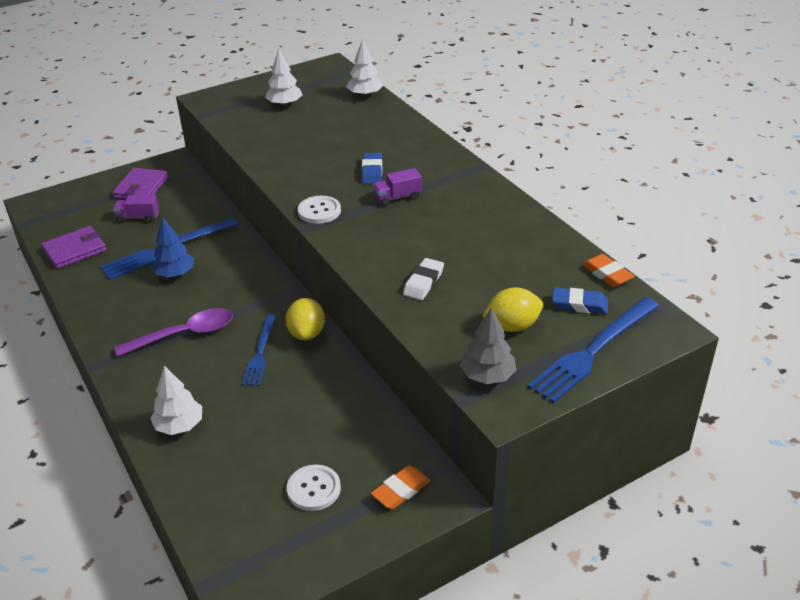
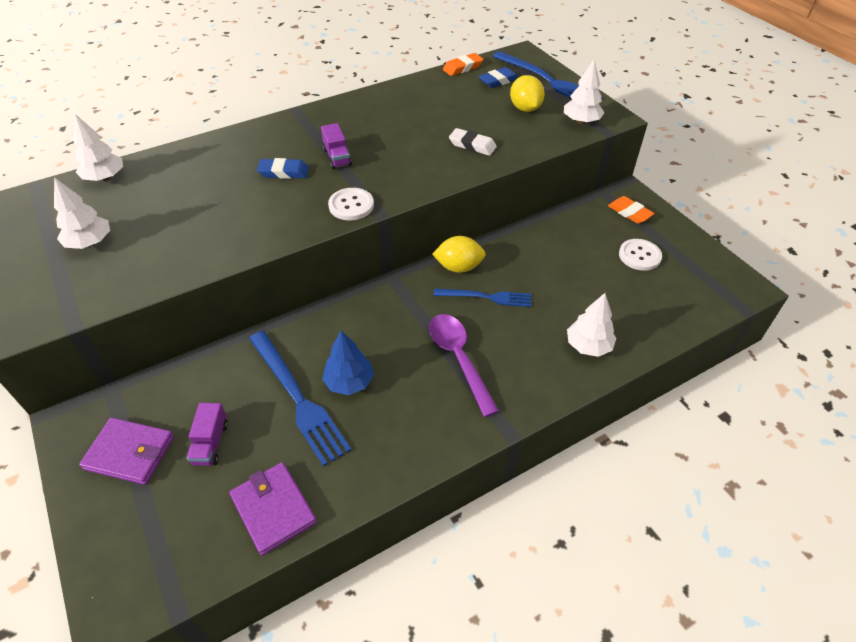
camera: 90 degrees left, 10 degrees up
grey tree [460,307,516,384] -> white tree [564,60,604,124]
blue eraser [552,287,608,314] -> blue eraser turned 45 degrees clockwise [479,67,519,88]

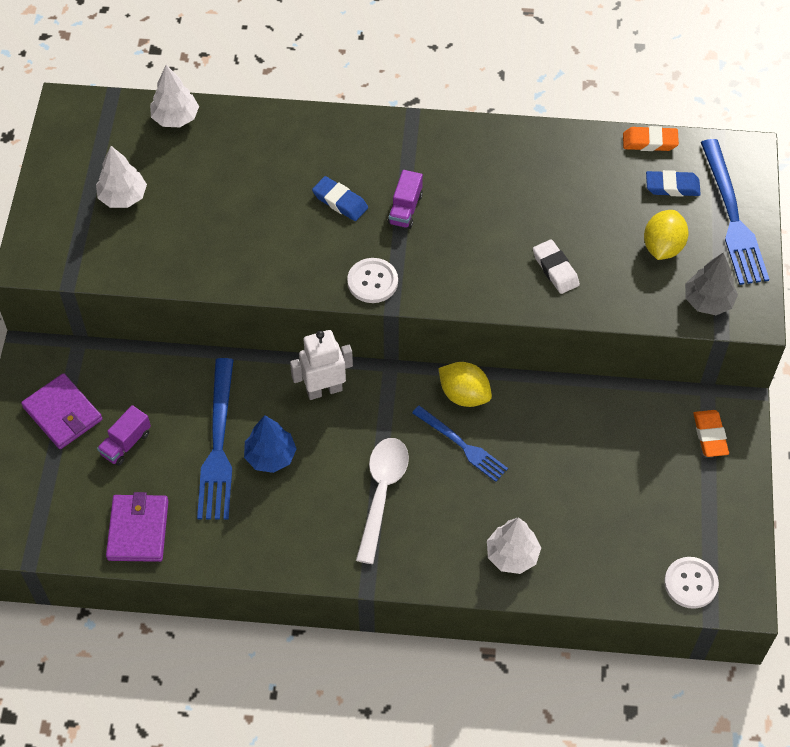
camera: 35 degrees right, 10 degrees up
purple spoon [429,314,499,417] -> white spoon [356,438,409,564]
white tree [564,60,604,124] -> grey tree [685,253,738,315]
white button [619,239,662,271] -> white button moved to [664,557,719,609]
none -> white robot [290,330,353,400]

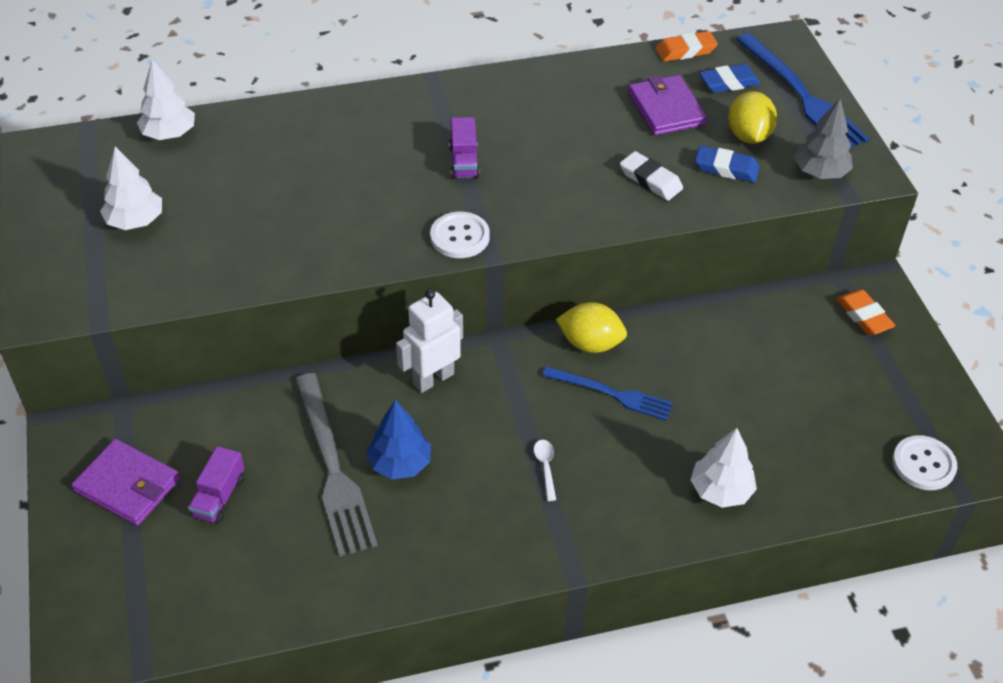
camera: 20 degrees left, 10 degrees down
purple wallet [106,492,168,562] -> purple wallet moved to [628,75,707,136]
blue fork [197,358,233,520] -> grey fork [295,373,378,557]
blue eraser [312,176,368,221] -> blue eraser moved to [695,146,760,182]
white spoon [356,438,409,564] -> white spoon [534,440,556,501], size x0.43

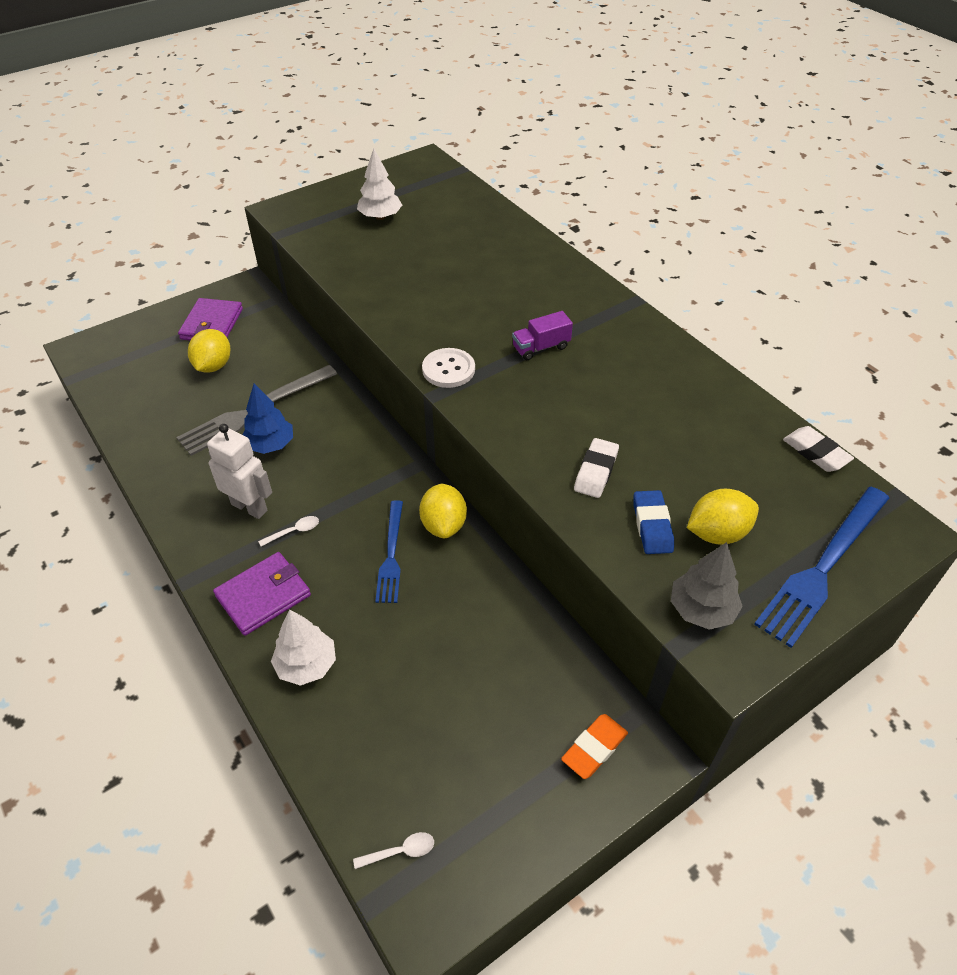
camera: 70 degrees right, 0 degrees up
white tree [137,59,195,140] -> none
purple truck [188,446,244,524] -> yellow lemon [188,329,230,373]
white robot [396,289,463,393] -> white robot moved to [207,424,272,519]
purple wallet [628,75,707,136] -> purple wallet moved to [213,552,311,636]
orange eraser [656,31,718,62] -> white eraser [783,426,854,472]
blue eraser [699,64,760,93] -> none
white button [893,435,957,490] -> white spoon [353,832,434,869]

